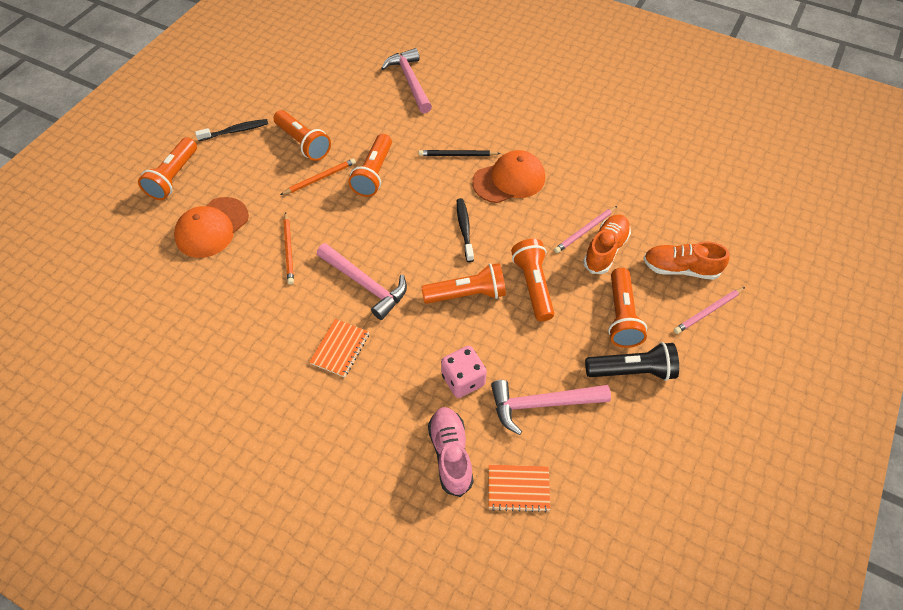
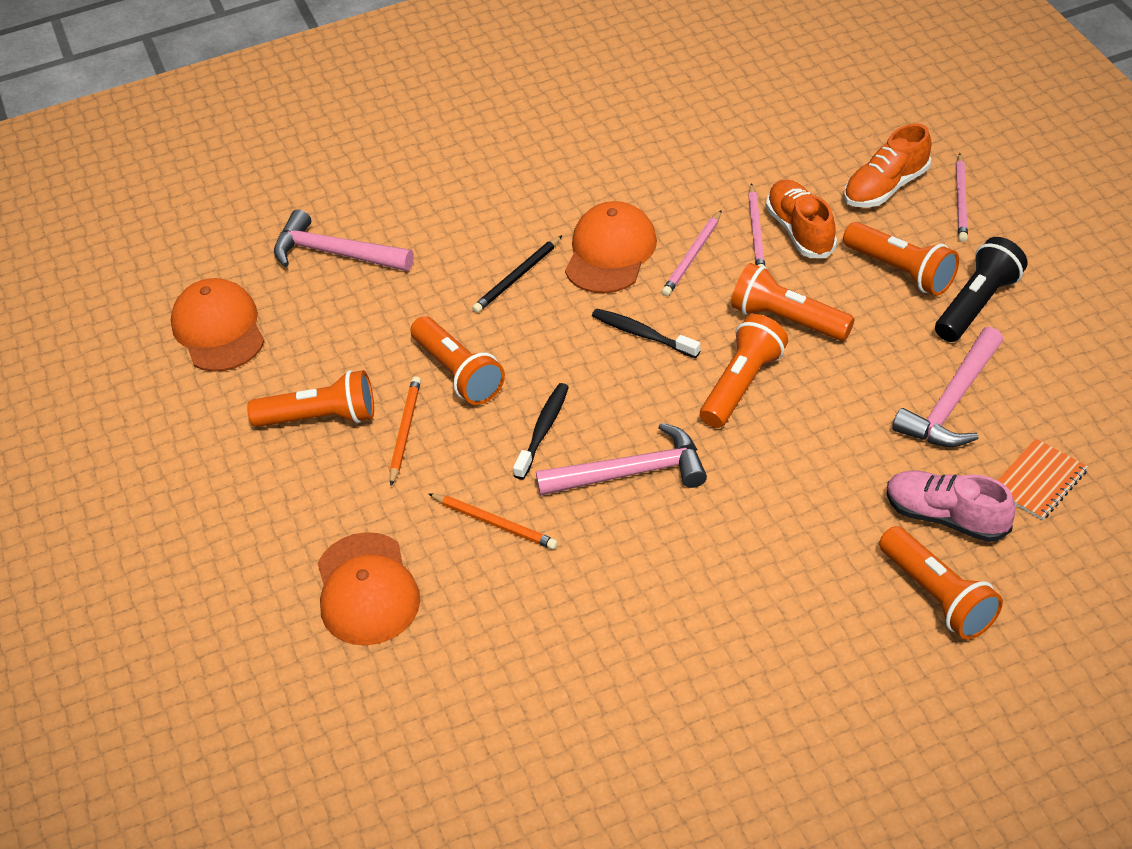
camera: 45 degrees left, 10 degrees down
orange flashlight [138,137,197,200] -> orange flashlight moved to [879,526,1003,640]
black toothbrush [195,119,268,141] -> black toothbrush moved to [513,383,569,480]
orange notebook [309,319,369,377] -> none
pink dice [441,346,487,398] -> none
none -> orange cap [171,278,265,372]
none -> pink pencil [662,210,722,296]

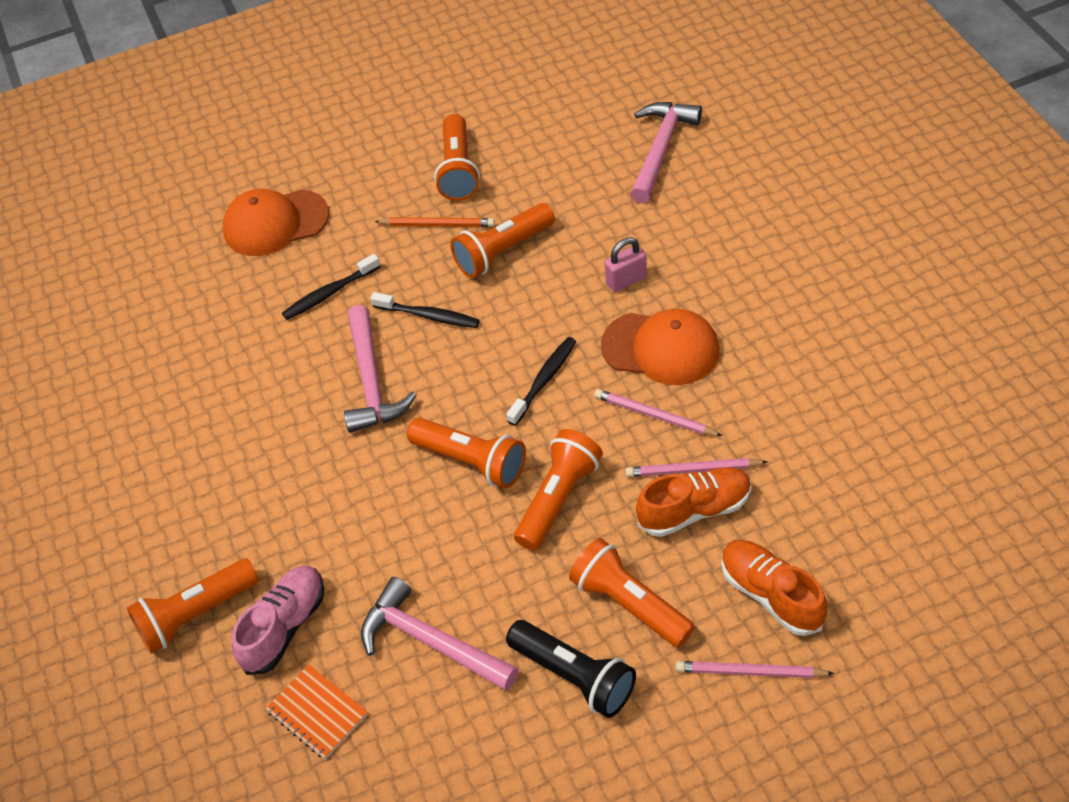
camera: 90 degrees right, 5 degrees up
orange cap [171,278,265,372] -> none
orange pencil [428,493,558,550] -> black toothbrush [282,254,381,320]
black pencil [472,235,562,313] -> pink padlock [604,237,647,292]
orange flashlight [843,222,959,296] -> orange flashlight turned 90 degrees clockwise [569,538,695,648]

